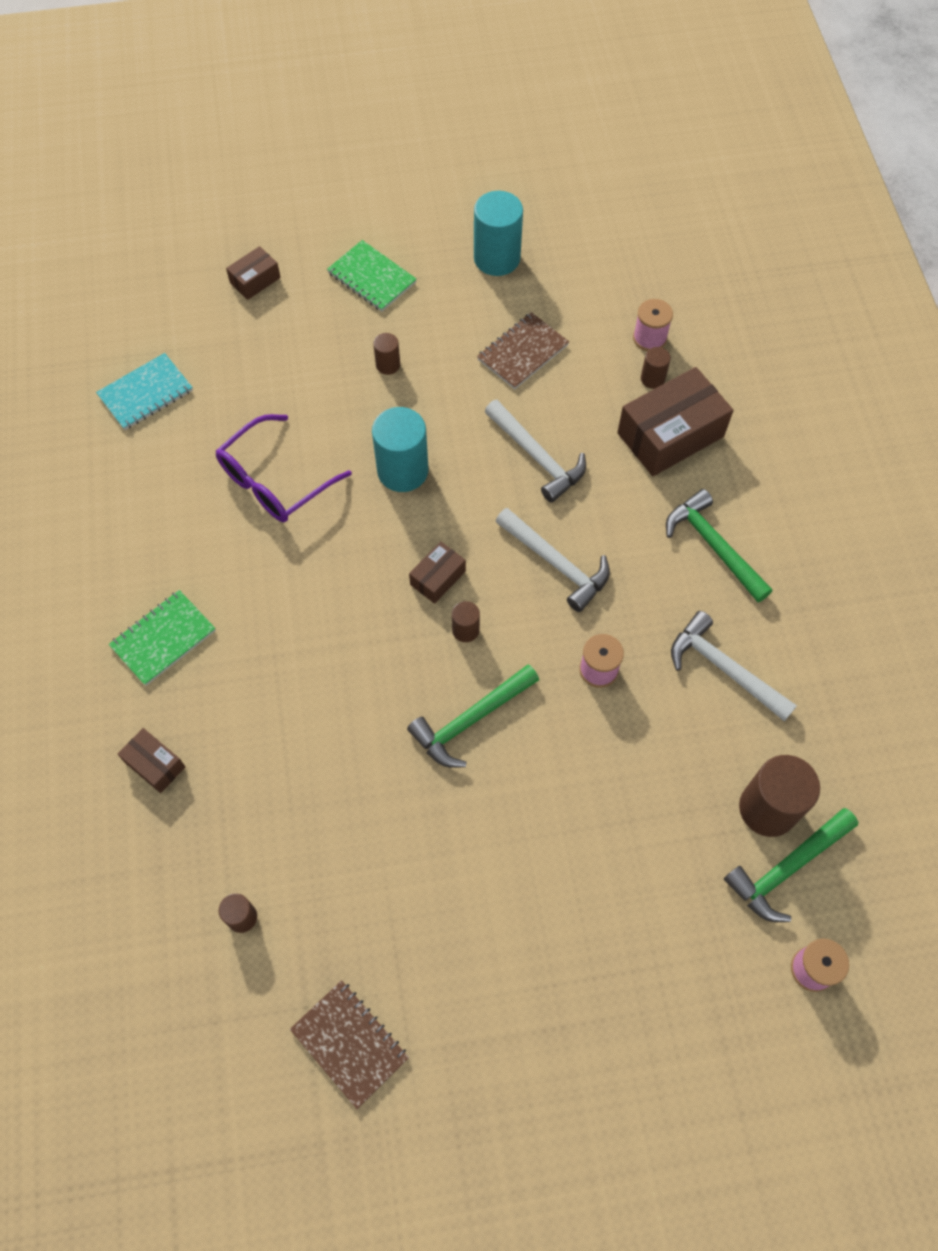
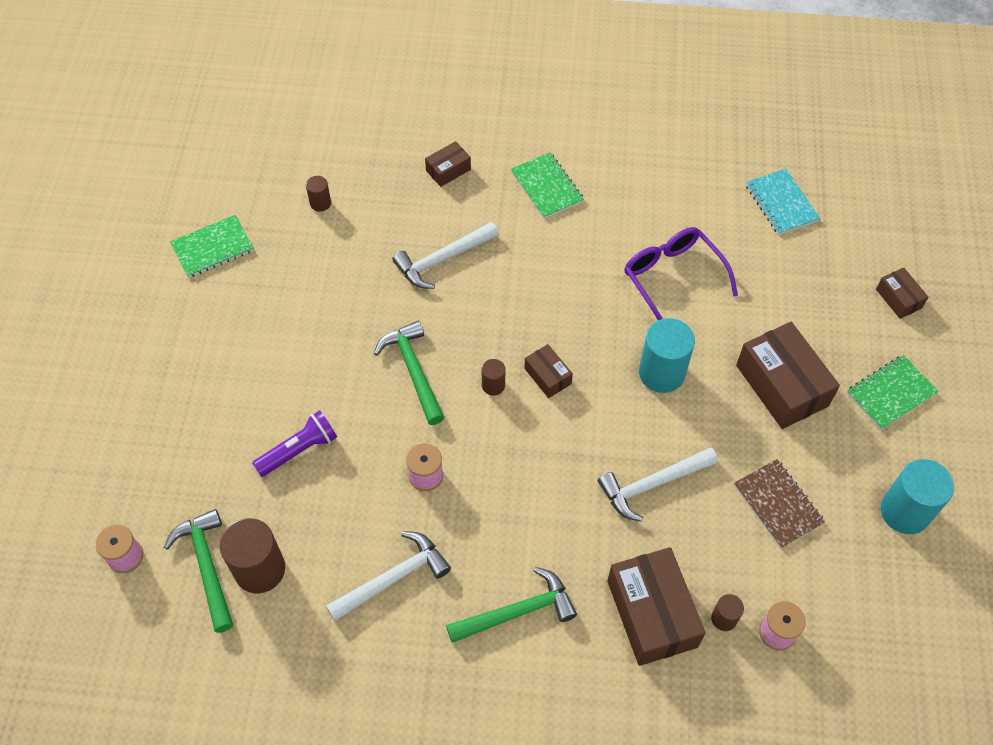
camera: 105 degrees right, 5 degrees down
brown notebook [290,980,409,1109] -> green notebook [170,215,254,278]
brown cylinder [373,333,400,375] -> brown box [736,322,840,429]
white hammer [495,508,610,612] -> white hammer moved to [392,222,499,289]
none -> purple flashlight [252,410,337,477]

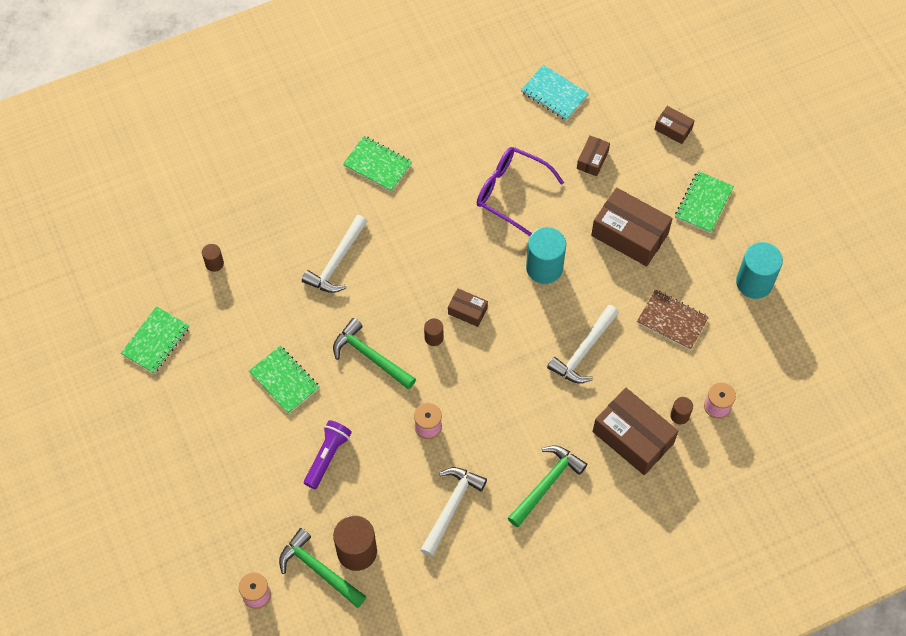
camera: 30 degrees left, 5 degrees up
brown box [425,141,471,187] -> brown box moved to [577,136,610,176]
none -> green notebook [249,346,319,414]

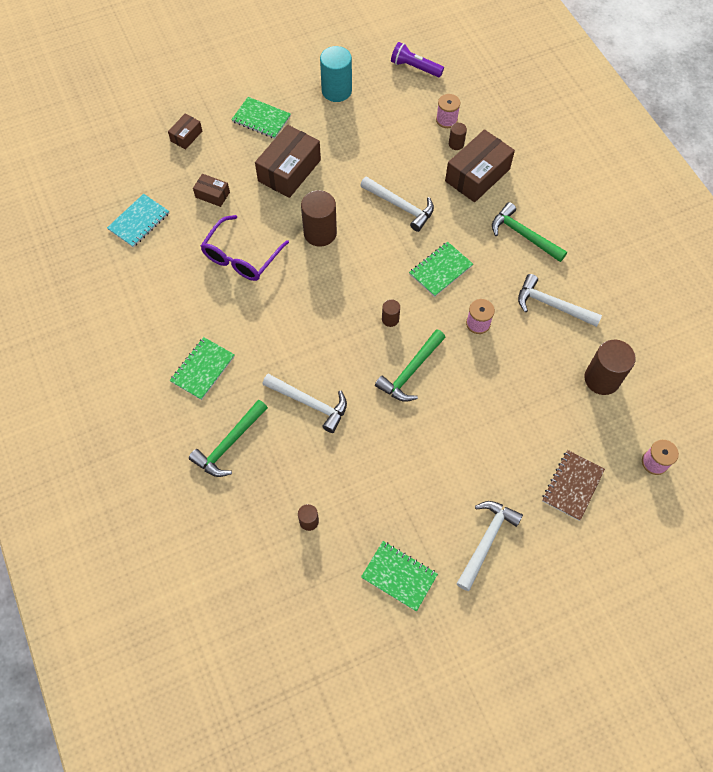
camera: 90 degrees left, 0 degrees up
green notebook [249,346,319,414] -> green notebook moved to [409,242,473,297]
green hammer [279,528,367,608] -> green hammer moved to [189,400,268,477]
purple flashlight [304,420,352,489] -> purple flashlight moved to [391,42,444,77]
brown box [448,288,488,327] -> none
turquoise cylinder [526,227,566,284] -> brown cylinder [301,190,337,247]
brown notebook [637,290,709,350] -> brown notebook moved to [542,450,605,521]
none -> white hammer [456,501,523,591]

